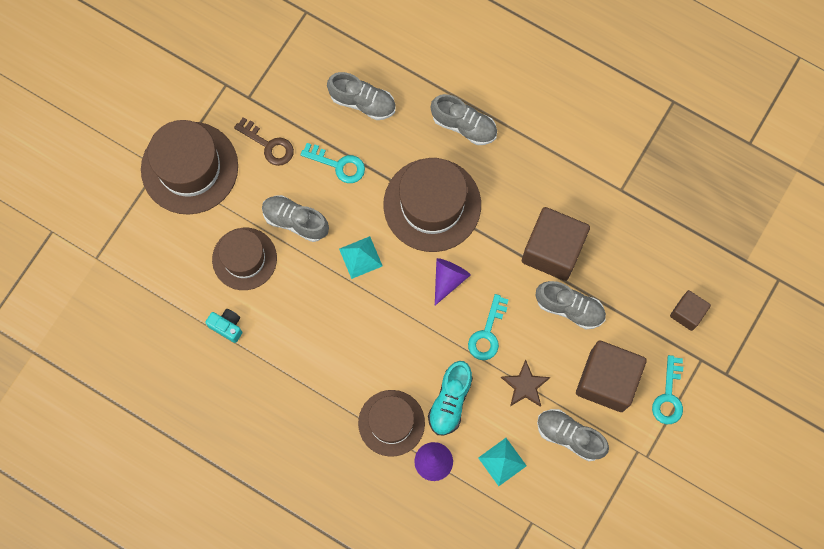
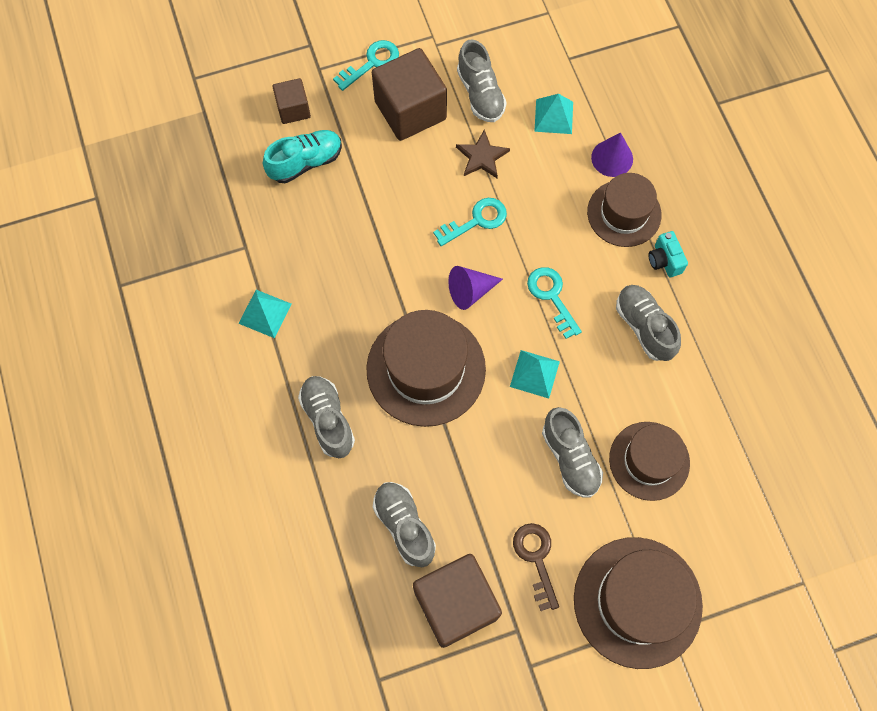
camera: 140 degrees left, 5 degrees down
turquoise camera [205,309,242,343] -> turquoise camera moved to [648,231,688,277]
turquoise key [300,143,365,183] -> turquoise key moved to [527,267,582,339]
turquoise shoe [428,361,473,435] -> turquoise shoe moved to [263,130,342,184]
brown cube [522,207,590,281] -> brown cube moved to [413,554,502,648]
grey shoe [536,281,606,329] -> grey shoe moved to [616,285,681,361]
none -> turquoise pyramid [238,290,291,338]

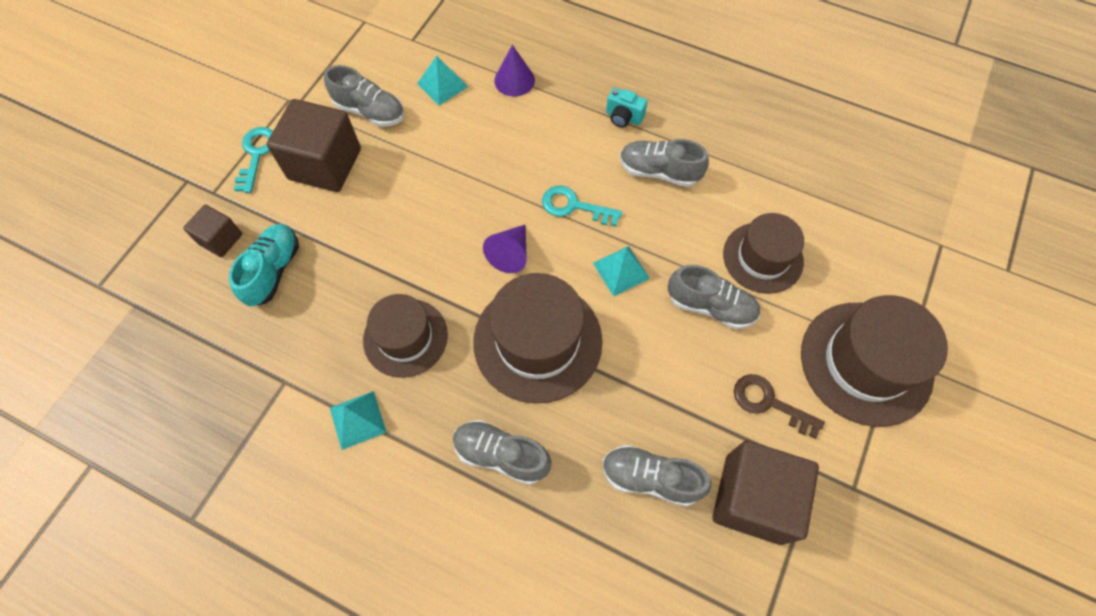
camera: 45 degrees left, 5 degrees down
turquoise key [433,198,507,246] -> none
brown star [456,129,510,178] -> none
brown hat [587,173,661,247] -> brown hat moved to [363,294,448,378]

